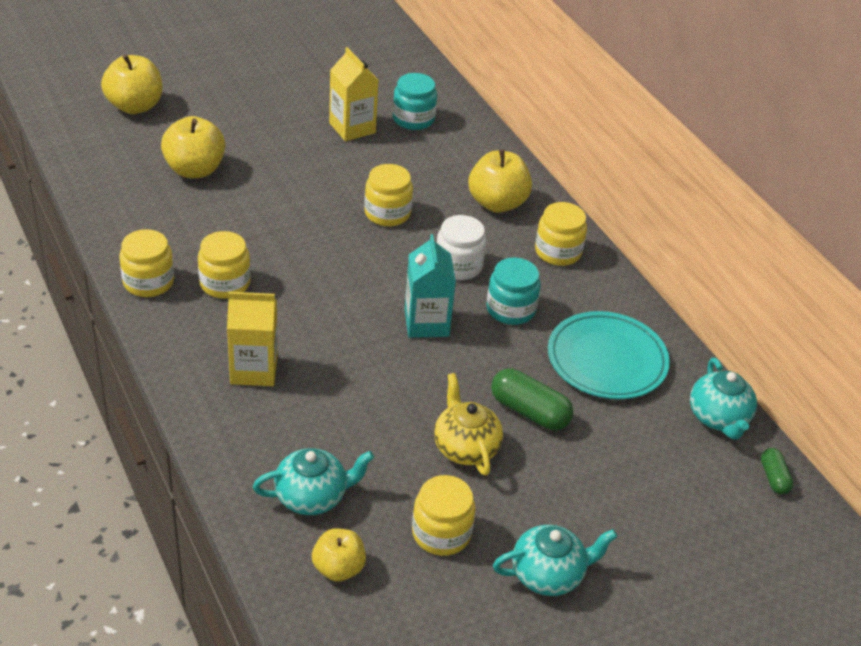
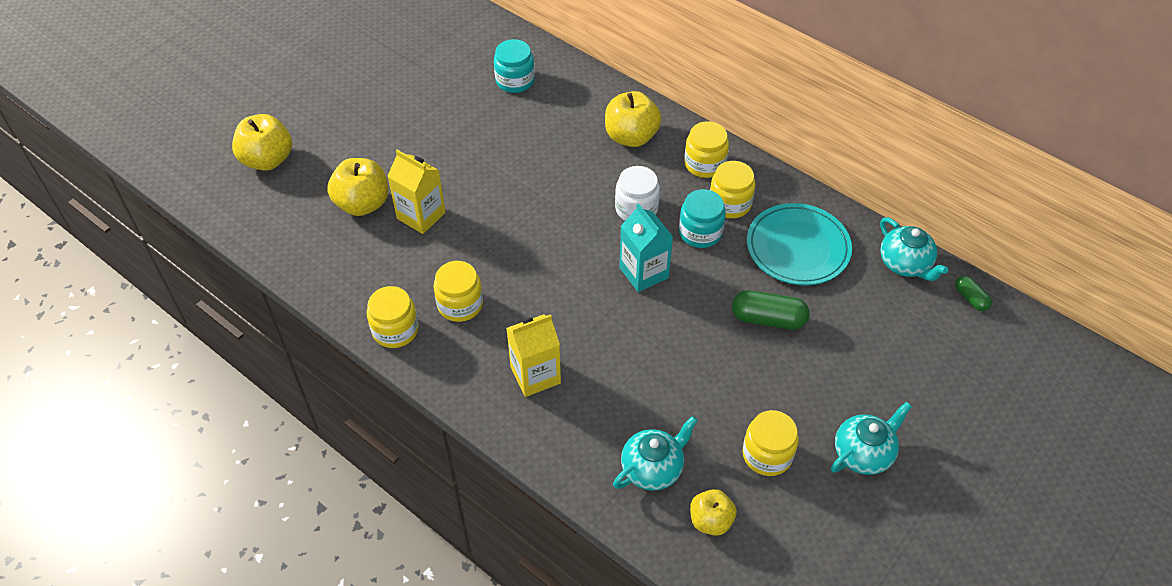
camera: 20 degrees left, 10 degrees up
yellow carton [329,47,378,141] -> yellow carton moved to [387,150,445,234]
yellow jar [364,164,413,226] -> yellow jar moved to [710,161,756,218]
yellow teapot [434,373,503,476] -> none

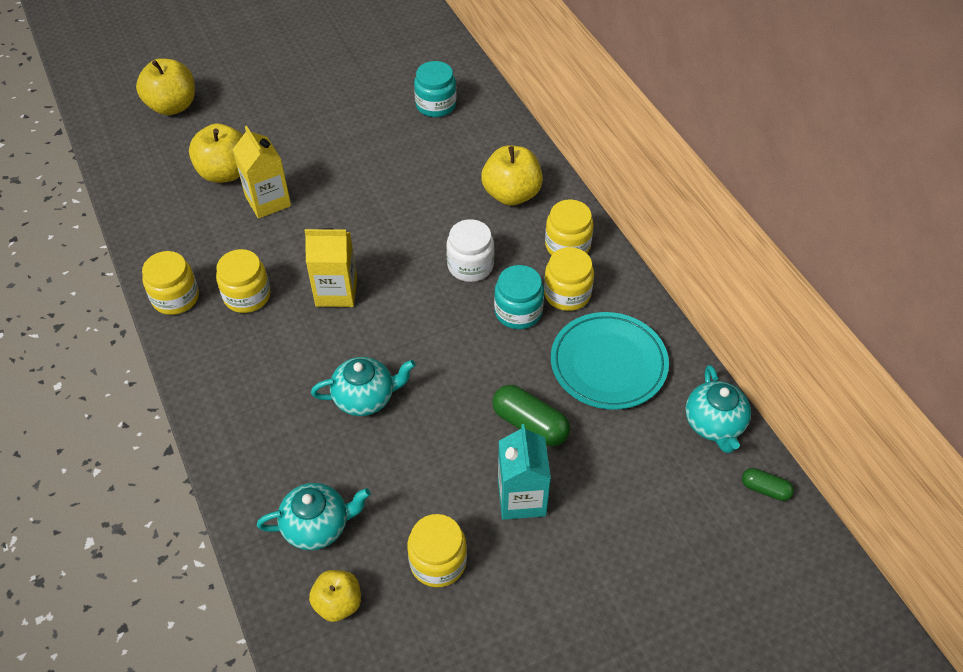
camera: 25 degrees right, 0 degrees up
yellow carton [506,314,561,397] -> yellow carton moved to [305,228,357,307]
turquoise carton [619,203,673,292] -> turquoise carton moved to [498,424,551,520]
turquoise teapot [831,402,912,475] -> turquoise teapot moved to [311,357,415,416]
green capsule [955,276,992,311] -> green capsule turned 60 degrees counterclockwise [742,468,794,501]

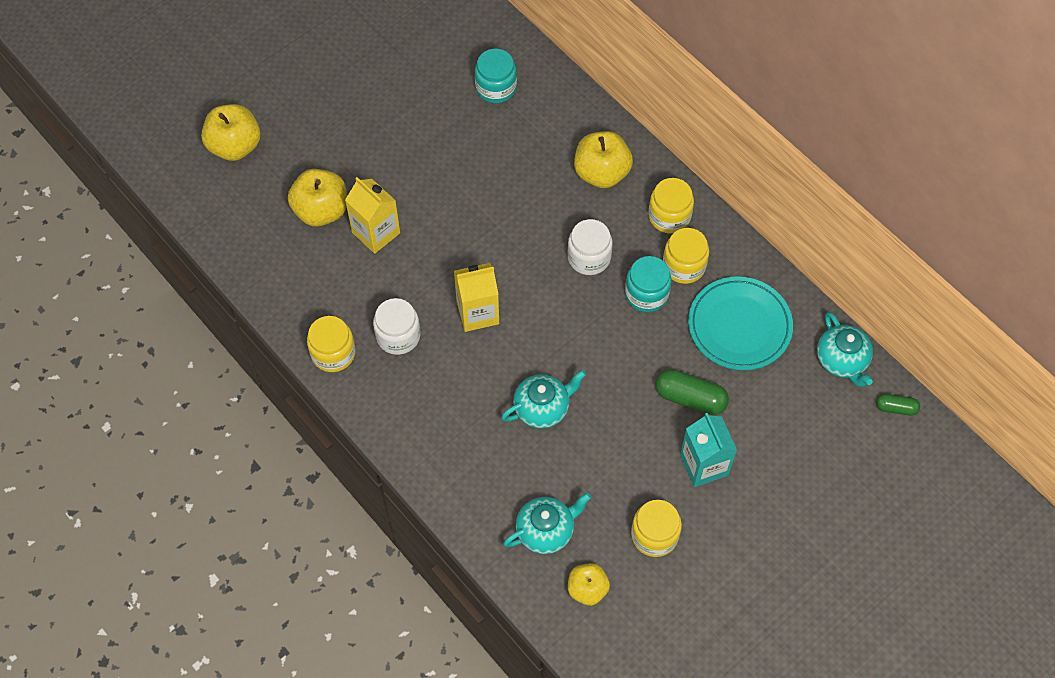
camera: 15 degrees left, 10 degrees up
yellow jar [216,249,271,313] -> white jar [373,298,420,355]

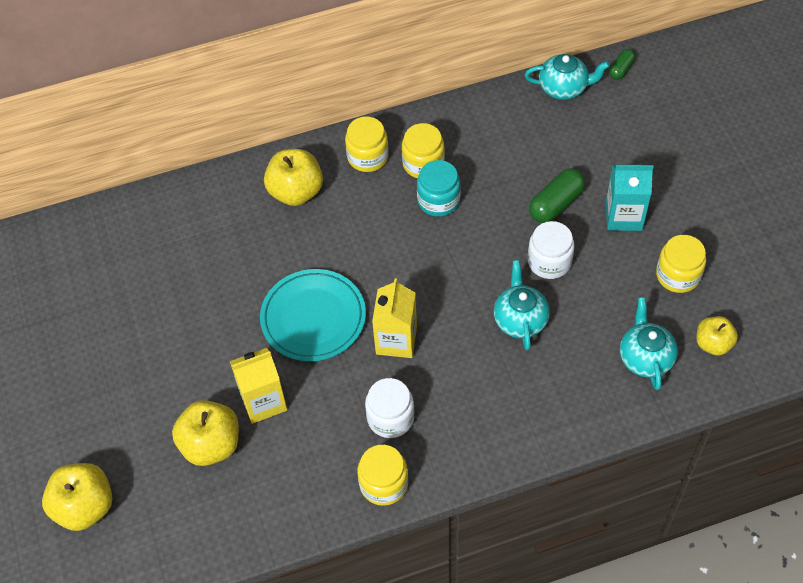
camera: 65 degrees left, 5 degrees down
turquoise jar [475,49,517,103] -> none
white jar [568,219,613,275] -> white jar moved to [528,221,574,279]
turquoise plate [688,276,793,370] -> turquoise plate moved to [260,269,366,361]

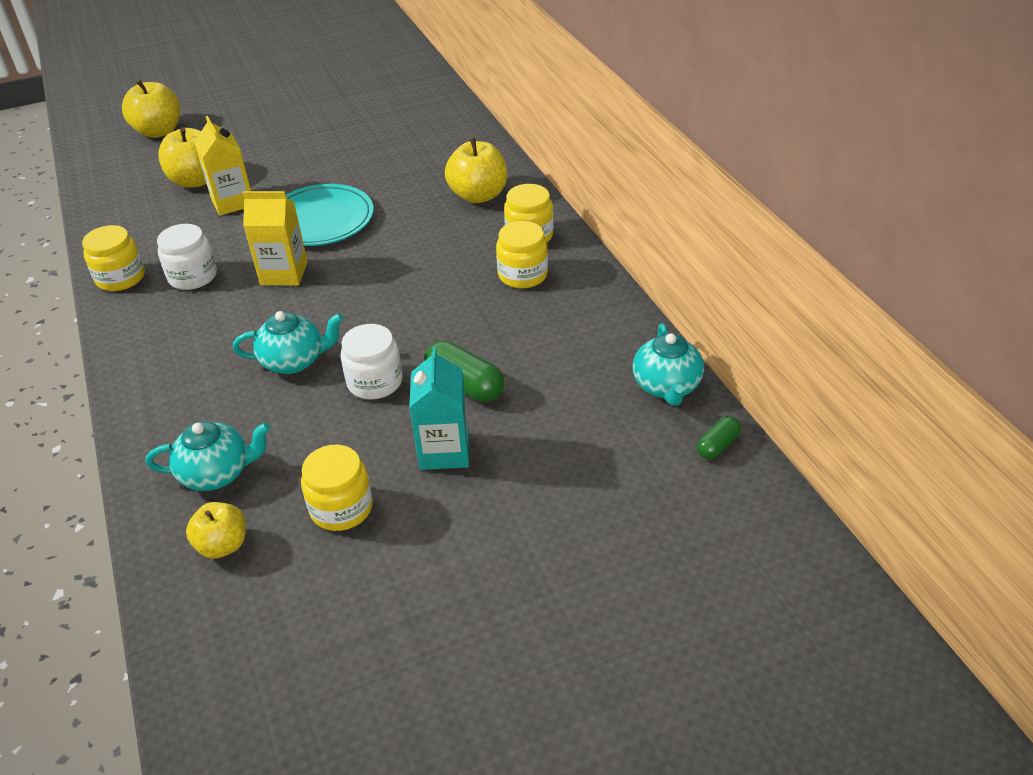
camera: 85 degrees right, 15 degrees down
turquoise jar [417,160,461,217] -> none
green capsule [609,49,635,80] -> green capsule turned 75 degrees counterclockwise [697,416,741,459]

